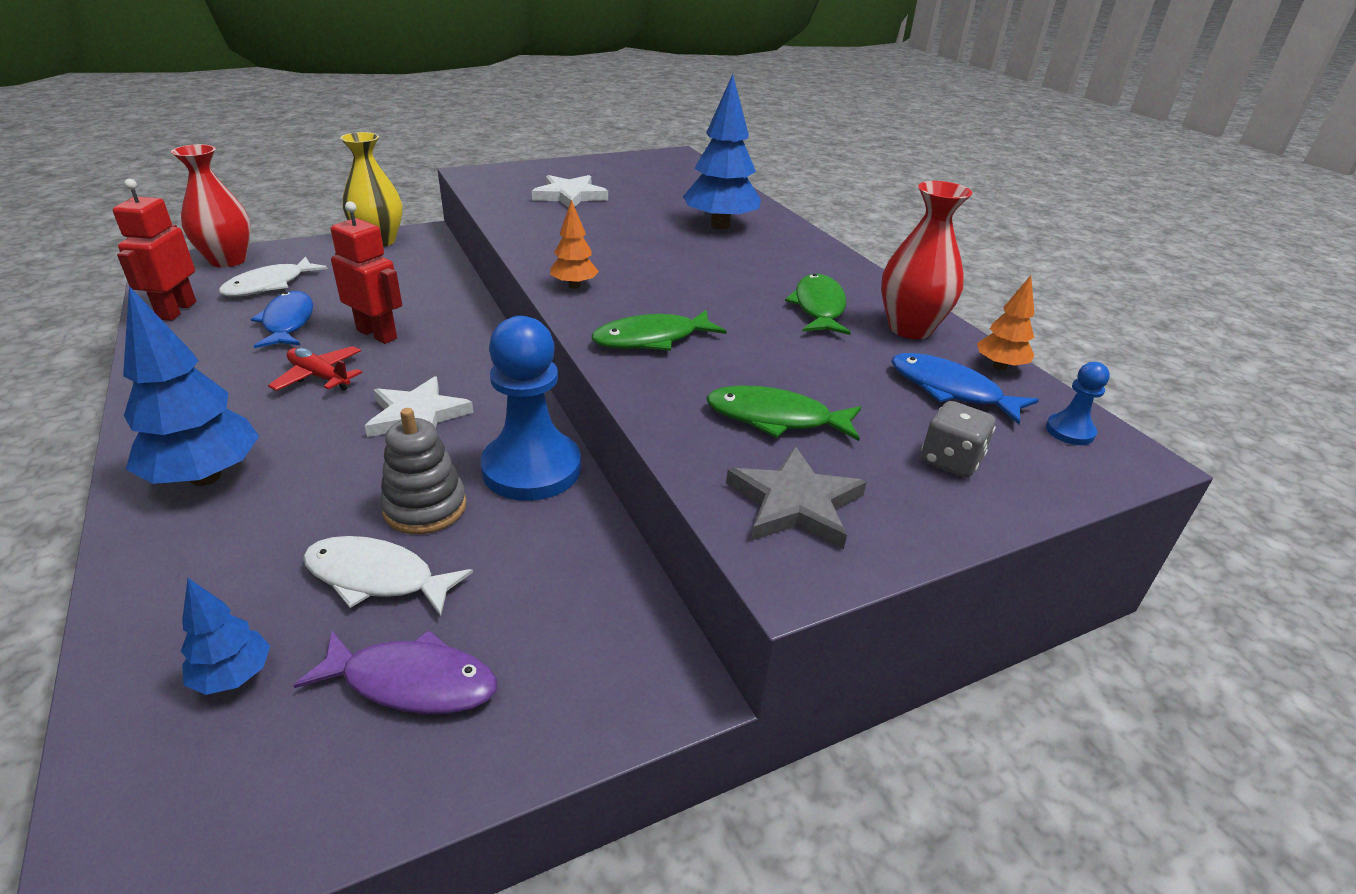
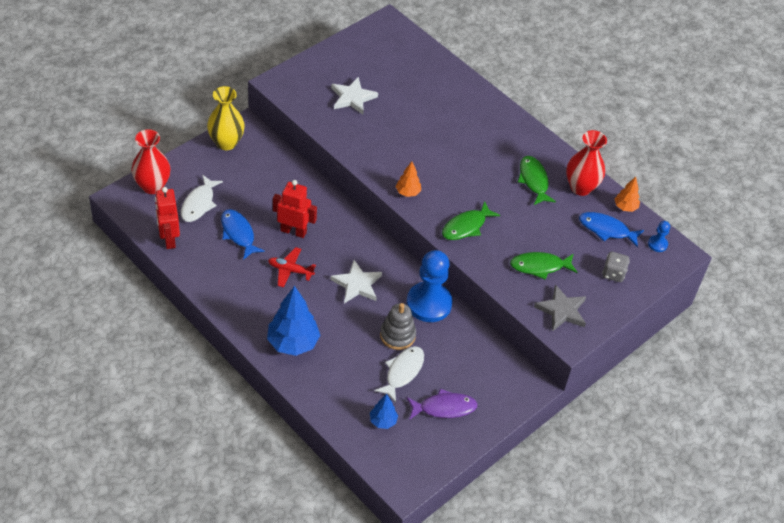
camera: 20 degrees left, 15 degrees up
white fish [303,536,473,617] -> white fish turned 120 degrees clockwise [374,346,424,402]
blue tree [683,74,761,229] -> none

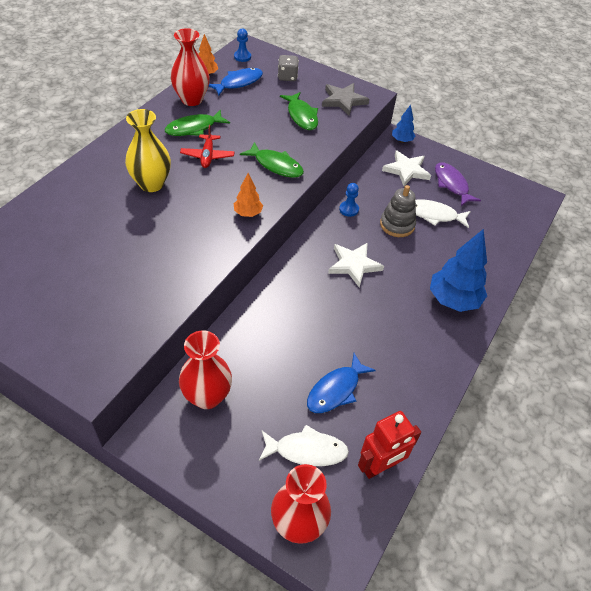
camera: 105 degrees left, 0 degrees up
yellow vase [207,86,245,150] -> yellow vase moved to [125,109,171,192]
red plane [268,247,316,288] -> red plane moved to [180,125,235,168]
red robot [273,180,317,238] -> none
white star [331,77,378,115] -> white star moved to [382,150,431,186]
blue tree [370,394,398,429] -> blue tree moved to [392,105,415,143]
blue pawn [406,250,453,322] -> blue pawn [339,183,359,217], size x0.44
blue fish [579,212,644,248] -> blue fish turned 135 degrees counterclockwise [209,68,263,96]
none -> red vase [179,331,232,409]

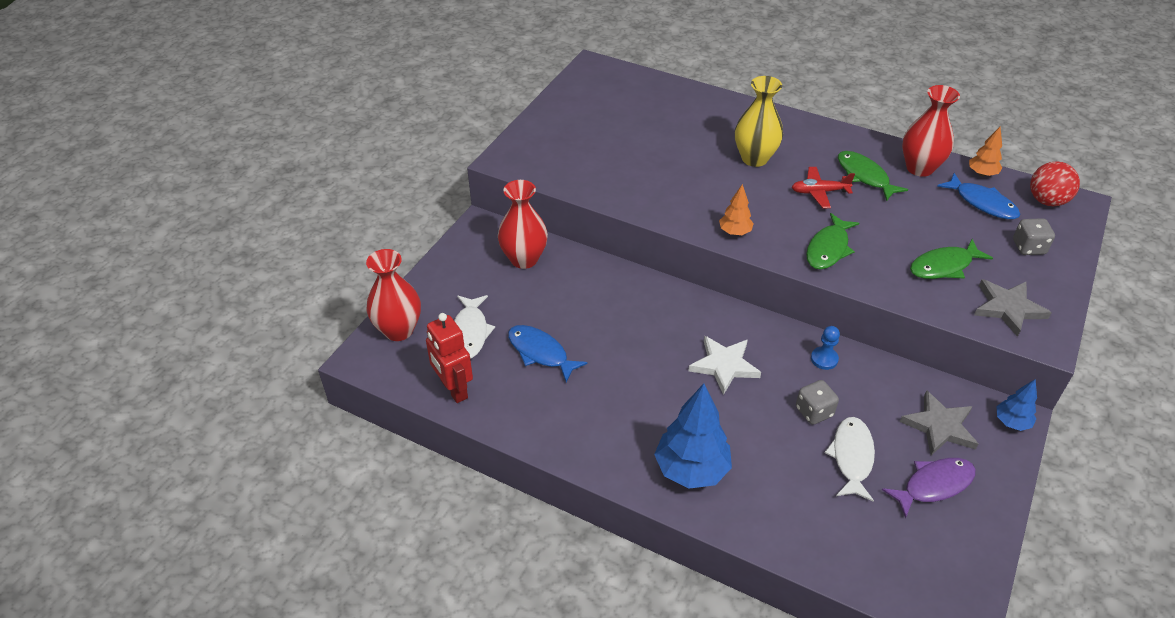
camera: 90 degrees right, 5 degrees down
blue pawn [234,29,251,62] -> red ball [1030,161,1080,206]
grey stacking toy [380,185,416,237] -> grey dice [796,380,839,425]
white star [382,150,431,186] -> grey star [900,390,978,455]

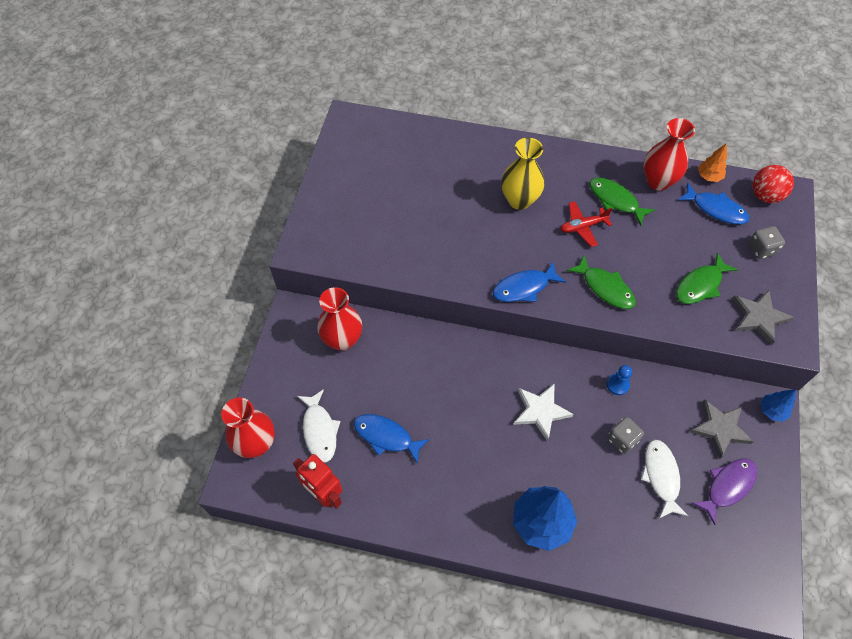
camera: 15 degrees left, 15 degrees up
orange tree [719,184,754,235] -> blue fish [493,261,566,302]
green fish [806,213,859,269] -> green fish turned 60 degrees counterclockwise [567,255,636,309]

